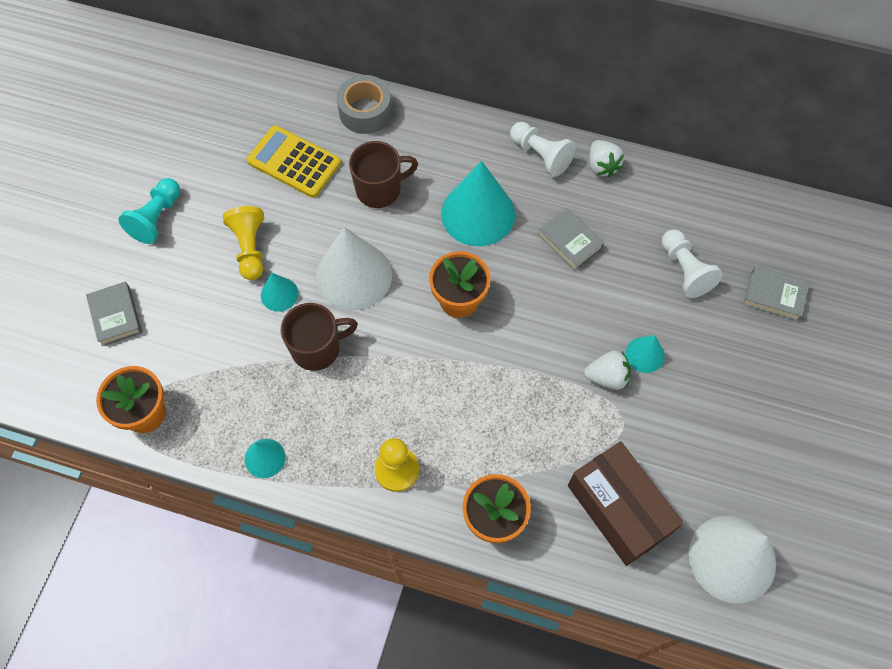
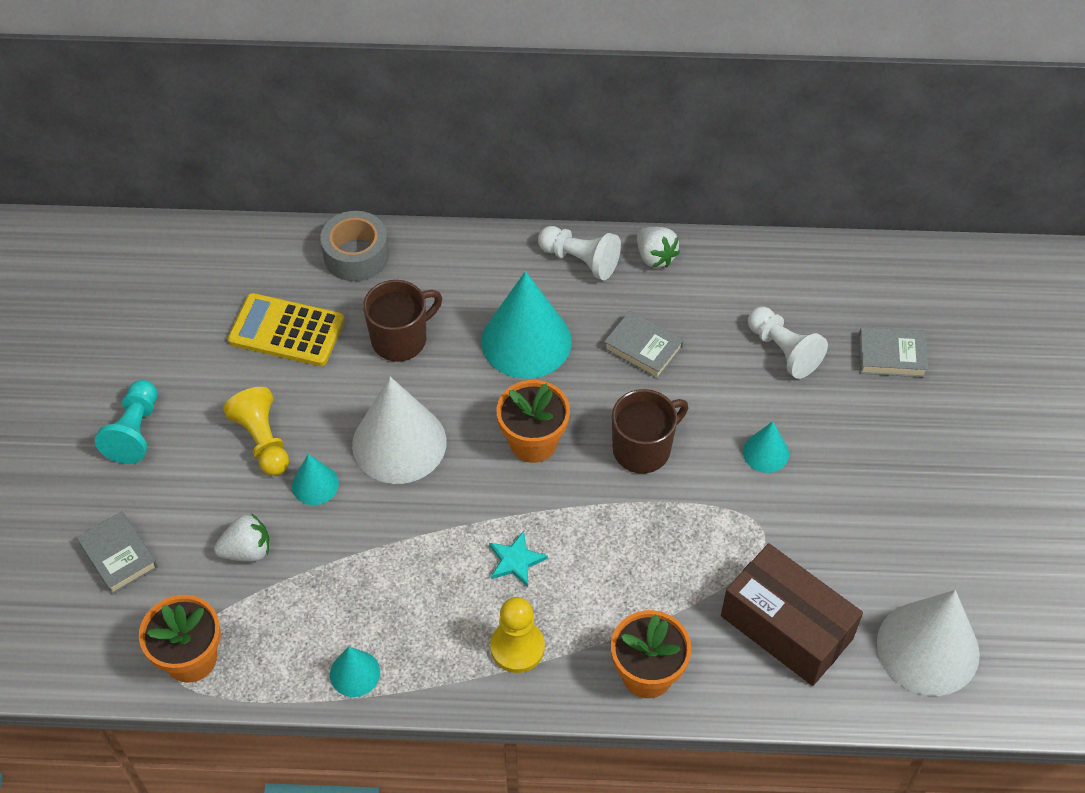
camera: 15 degrees left, 10 degrees down
brown mug [281,303,358,371] -> brown mug moved to [612,389,688,474]
white strawberry [584,350,631,390] -> white strawberry moved to [214,513,270,562]
none -> turquoise star [489,531,548,587]

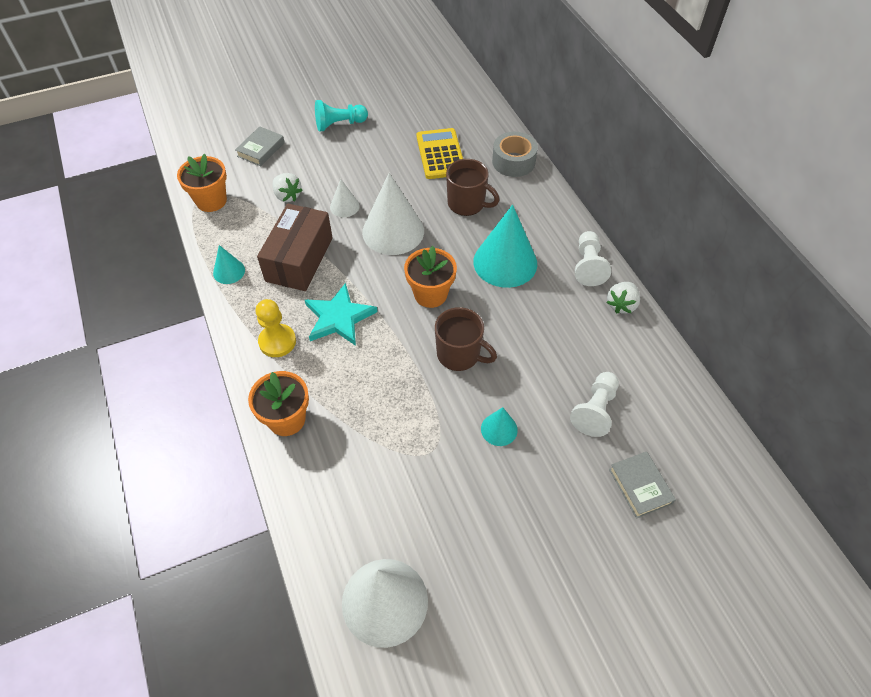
camera: 65 degrees right, 0 degrees up
yellow pawn [223,387,289,476] -> none
turquoise cone [292,454,339,505] -> white cone [330,179,360,217]
turquoise star [489,531,548,587] -> turquoise star [305,283,377,346], size x1.78
grey book [604,311,684,379] -> none
brown box [721,543,863,686] -> brown box moved to [257,203,333,291]

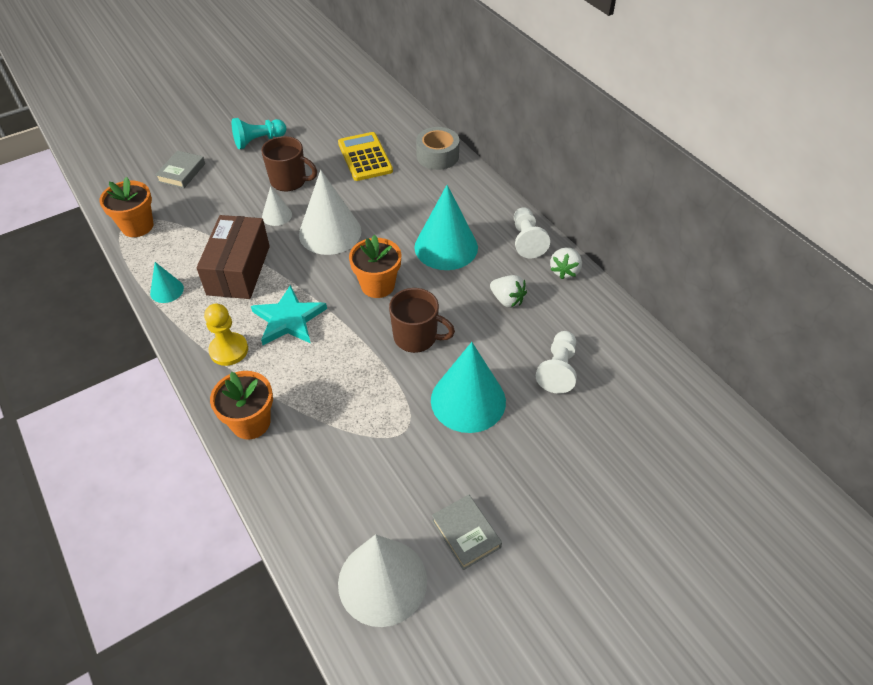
camera: 10 degrees left, 5 degrees down
white strawberry [272,173,302,202] -> white strawberry moved to [490,275,527,308]
brown mug [446,159,499,216] -> brown mug moved to [261,136,317,191]
turquoise cone [481,407,518,446] -> turquoise cone [431,342,506,433], size x2.04
grey book [609,451,676,519] -> grey book moved to [432,495,502,570]

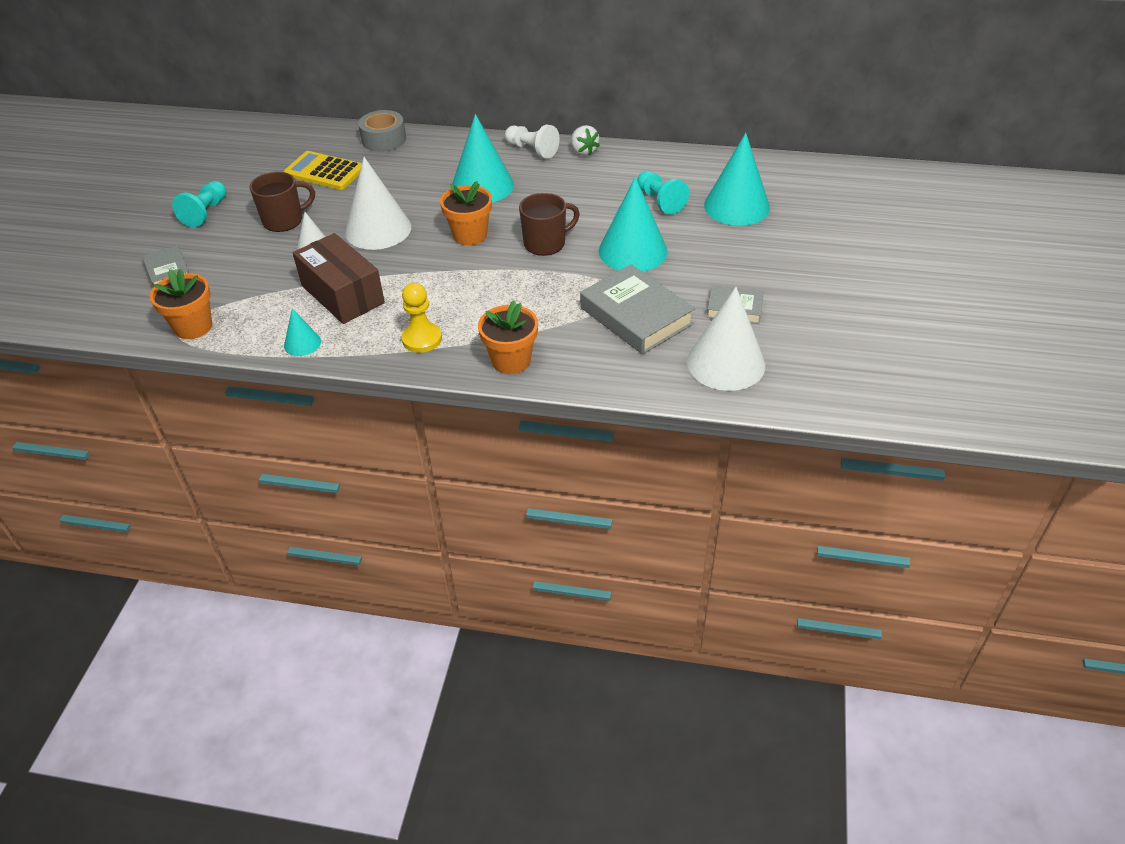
camera: 45 degrees left, 5 degrees down
turquoise star [251,285,327,345] -> none
white strawberry [490,275,527,308] -> none
white pawn [536,331,577,394] -> turquoise pawn [637,171,689,215]
none -> grey book [580,264,695,354]
none -> turquoise cone [704,133,770,226]

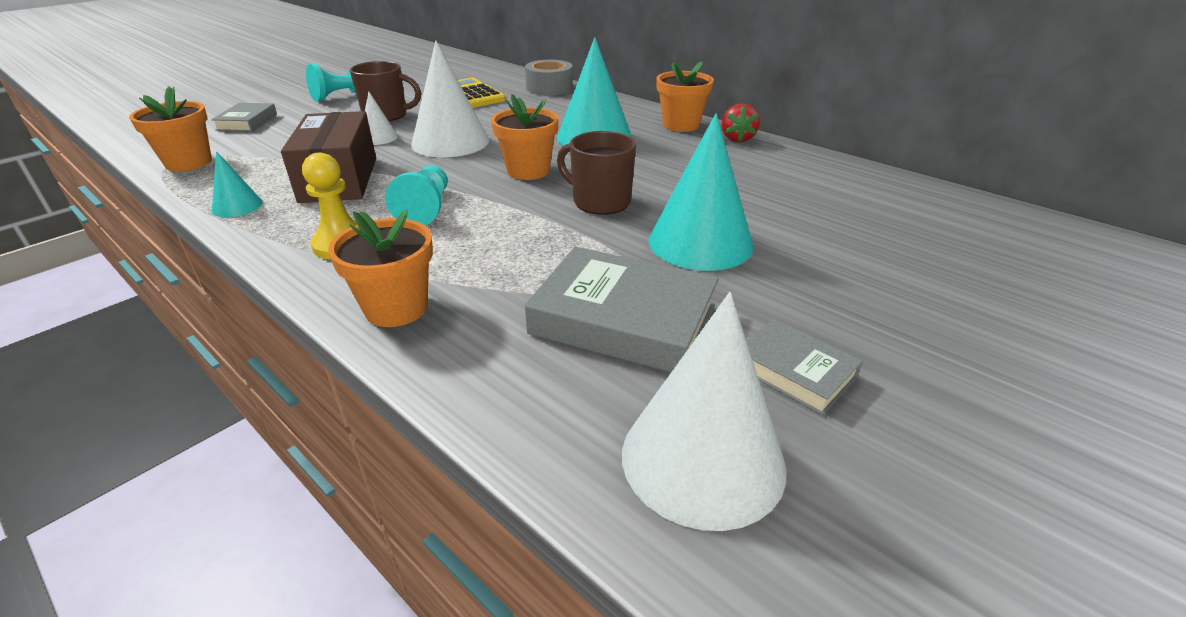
camera: 30 degrees right, 10 degrees down
white pawn [505,125,559,159] -> orange flower pot [656,58,714,132]
brown mug [519,193,580,256] -> brown mug turned 150 degrees counterclockwise [557,131,636,215]
white strawberry [571,125,600,156] -> red strawberry [722,103,760,142]
grey book [580,264,695,354] -> grey book turned 60 degrees counterclockwise [525,247,719,372]
turquoise pawn [637,171,689,215] -> turquoise pawn moved to [385,166,447,225]
turquoise cone [704,133,770,226] -> none

